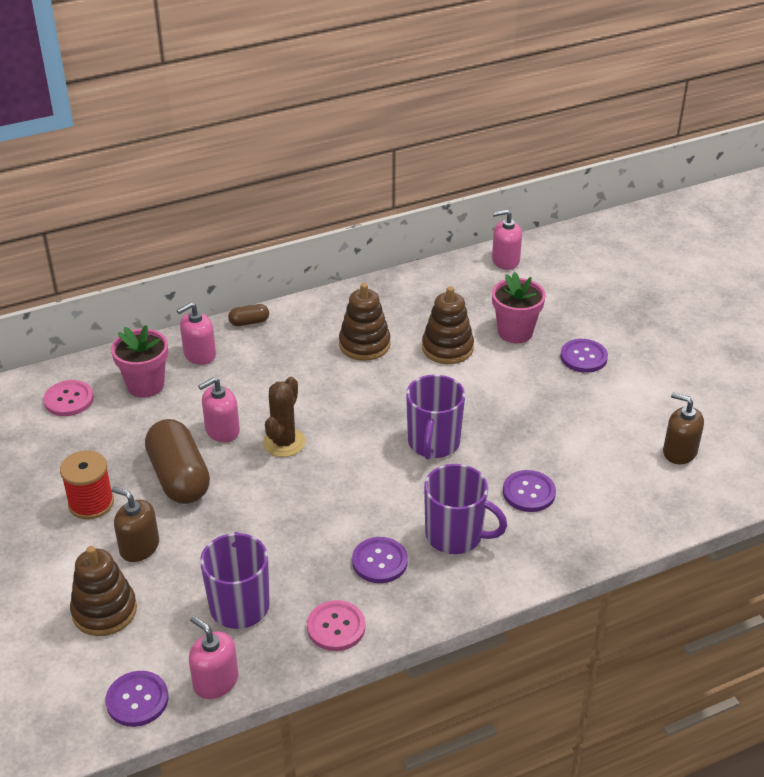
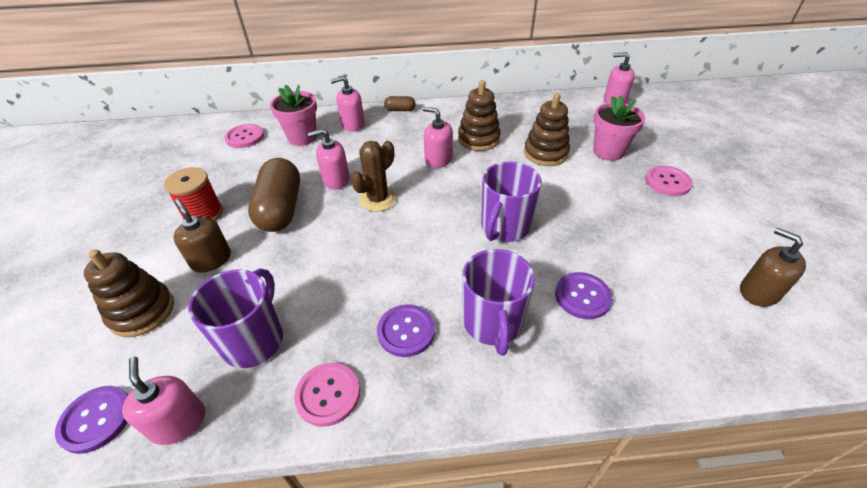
camera: 20 degrees right, 5 degrees up
purple mug [424,464,507,554] -> purple mug turned 45 degrees clockwise [462,249,535,356]
purple button [560,339,608,373] -> pink button [645,166,693,196]
none -> pink soap dispenser [423,107,453,168]

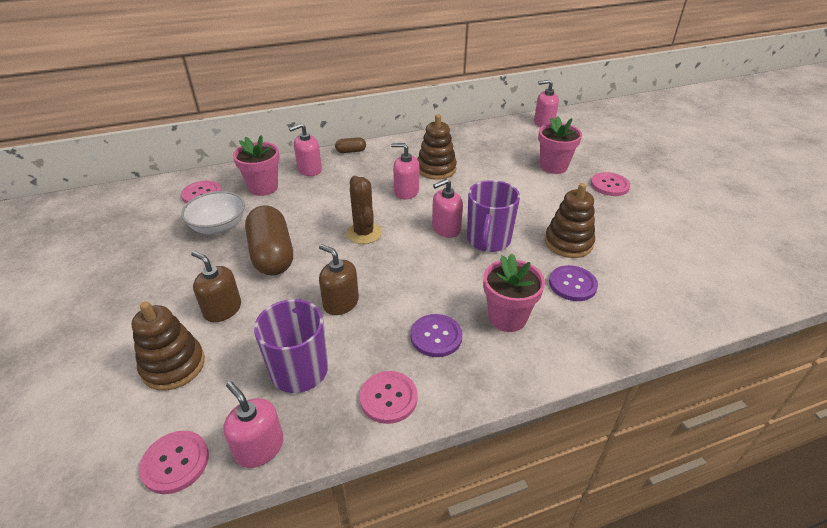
camera: 15 degrees left, 5 degrees down
purple button [55,386,128,454] -> pink button [139,431,209,494]
red spool [164,167,223,221] -> none
pink soap dispenser [308,129,350,190] -> pink soap dispenser moved to [432,179,463,238]
brown cactus [351,141,396,212] -> brown cactus turned 45 degrees counterclockwise [346,176,382,244]
purple mug [462,249,535,356] -> pink flower pot [483,253,545,332]
brown stacking toy [524,93,570,166] -> brown stacking toy moved to [545,183,595,258]
brown soap dispenser [740,228,806,307] -> brown soap dispenser moved to [319,244,359,315]
none -> white bowl [181,191,245,235]

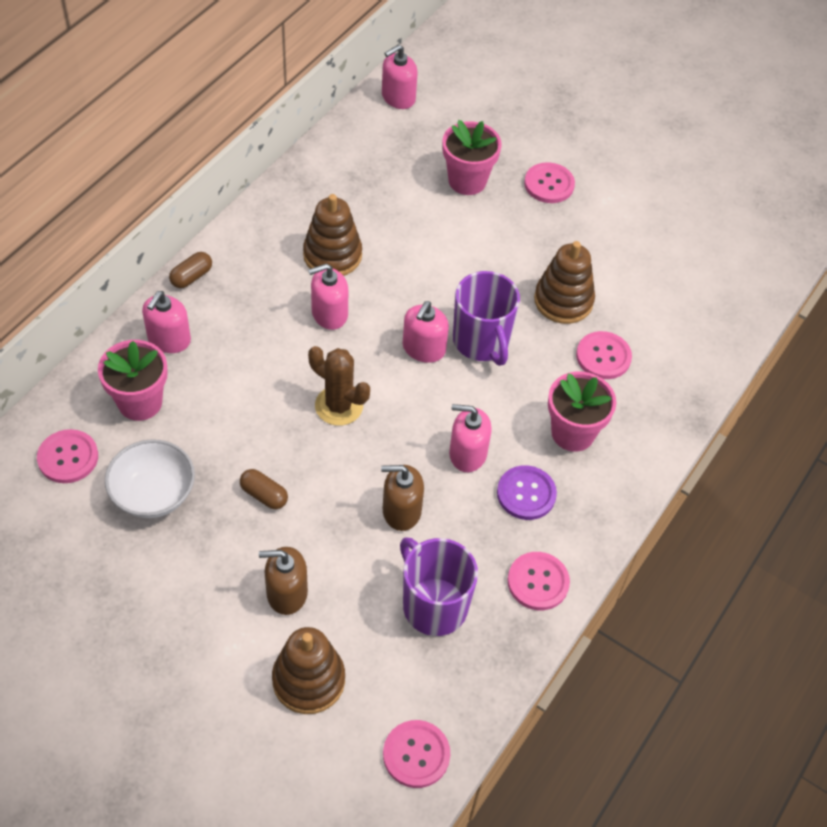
camera: 40 degrees left, 15 degrees up
pink soap dispenser [223,381,284,468] -> pink soap dispenser moved to [449,404,492,472]
brown capsule [245,205,293,275] -> brown capsule [240,469,288,509], size x0.45
purple button [549,265,598,301] -> pink button [576,331,632,379]

